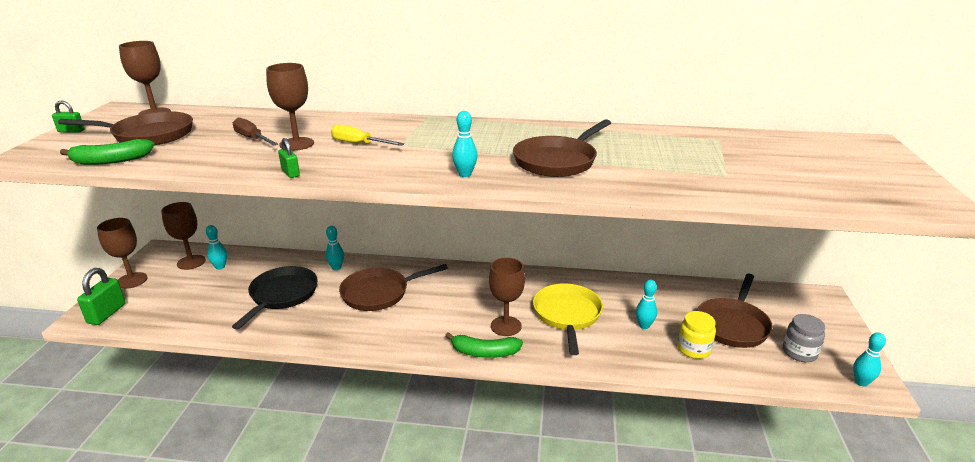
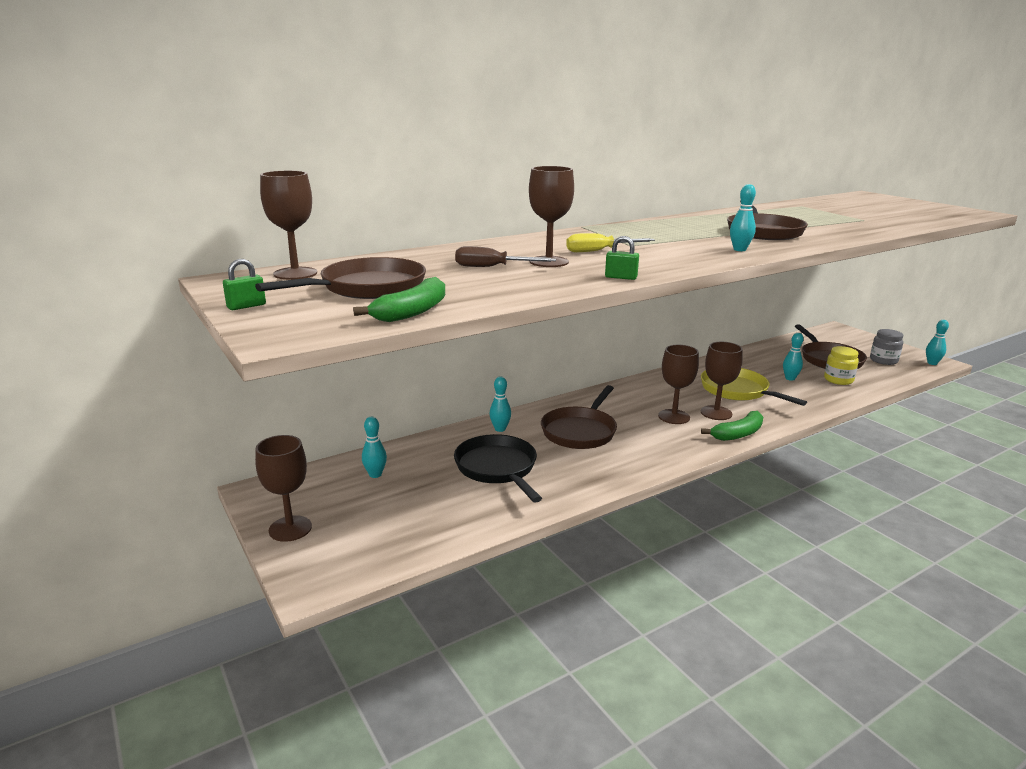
camera: 40 degrees left, 5 degrees down
green padlock [77,268,126,325] -> none
brown goblet [161,202,206,270] -> brown goblet moved to [658,345,699,424]

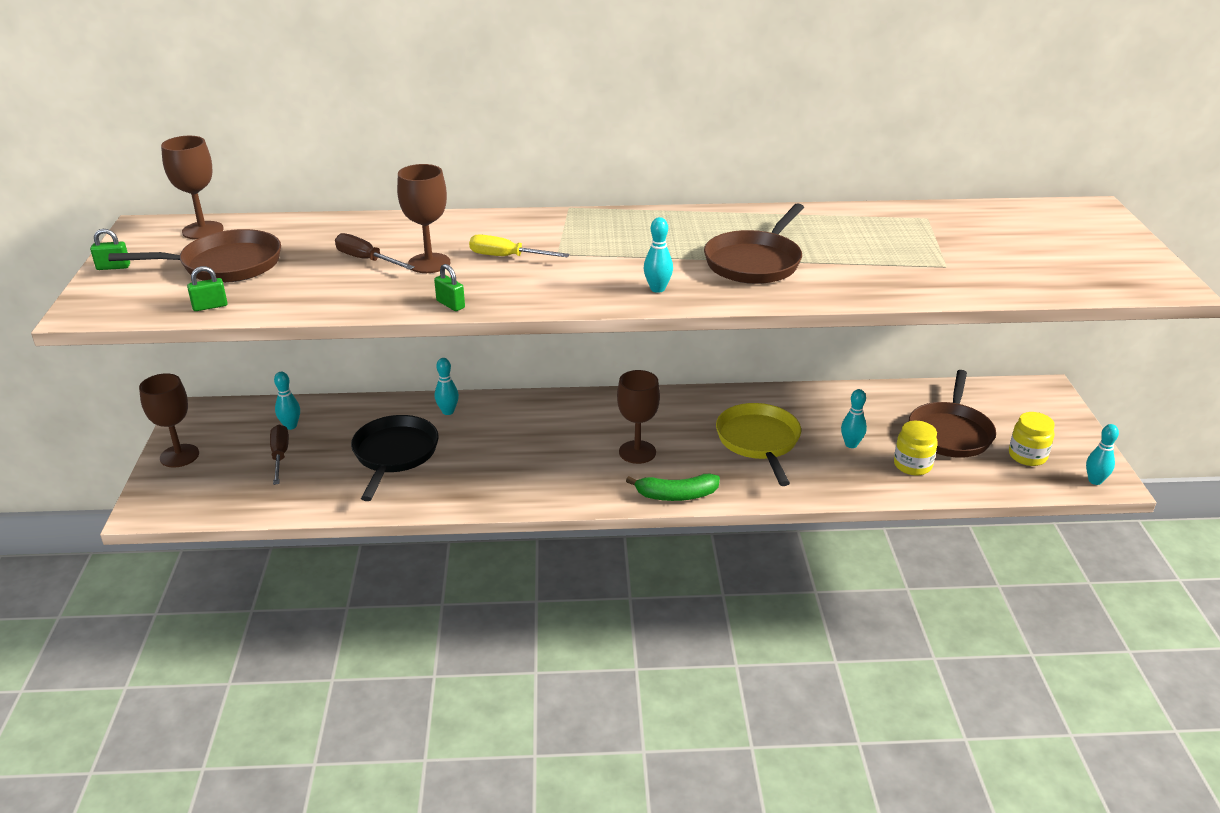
camera: 30 degrees right, 10 degrees up
green banana [353,277,445,322] -> green padlock [187,266,228,311]
brown pan [541,385,617,449] -> none
brown goblet [701,342,743,420] -> none
grey jar [870,329,903,365] -> yellow jar [1009,412,1055,466]
none -> brown screwdriver [270,424,289,485]

